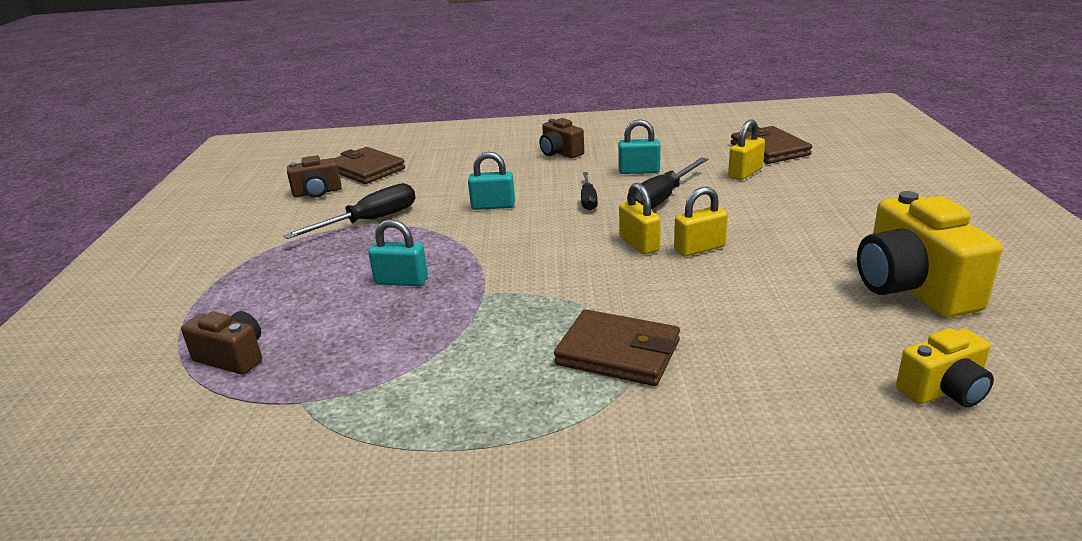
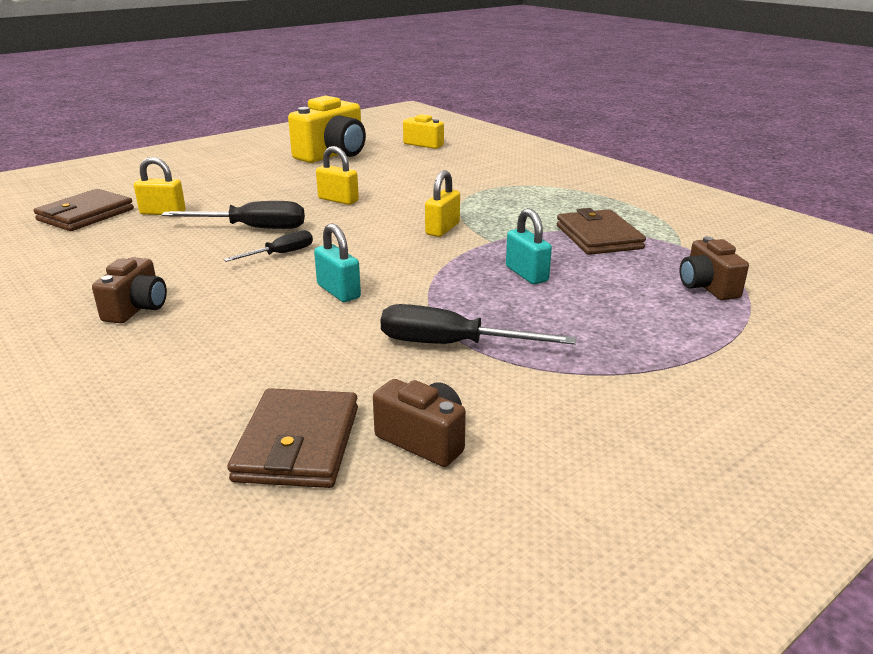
camera: 130 degrees left, 0 degrees up
brown wallet [554,309,680,386] -> brown wallet moved to [557,208,646,255]
turquoise padlock [618,119,661,174] -> none
yellow padlock [619,183,661,255] -> yellow padlock moved to [425,170,460,237]

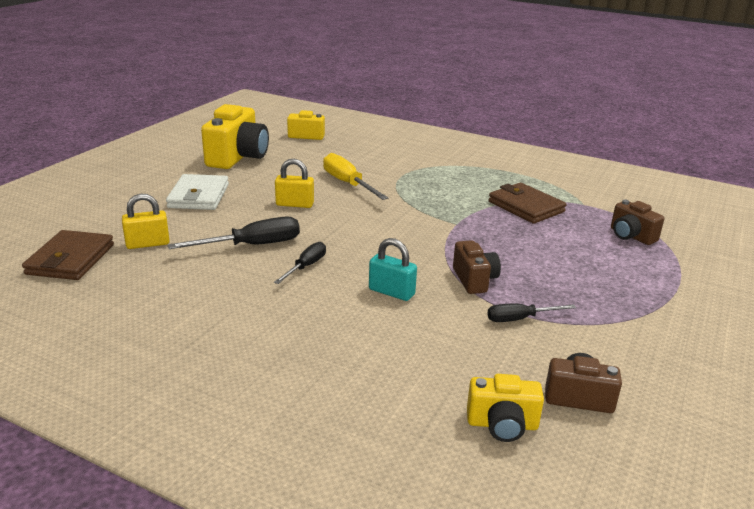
camera: 25 degrees left, 0 degrees up
brown camera [92,257,167,323] -> brown camera moved to [453,240,501,294]
brown wallet [227,388,358,488] -> yellow camera [467,374,544,442]
black screwdriver [381,304,576,345] -> black screwdriver [487,303,576,322], size x0.61
yellow padlock [425,170,460,237] -> none
turquoise padlock [506,208,552,284] -> none
none -> white wallet [166,174,229,210]
none -> yellow screwdriver [323,153,388,200]

